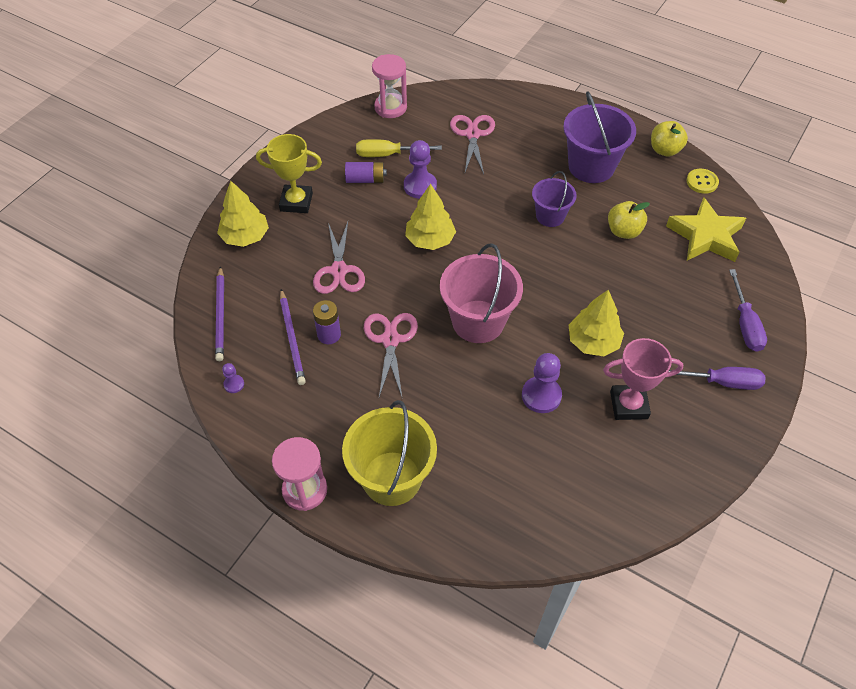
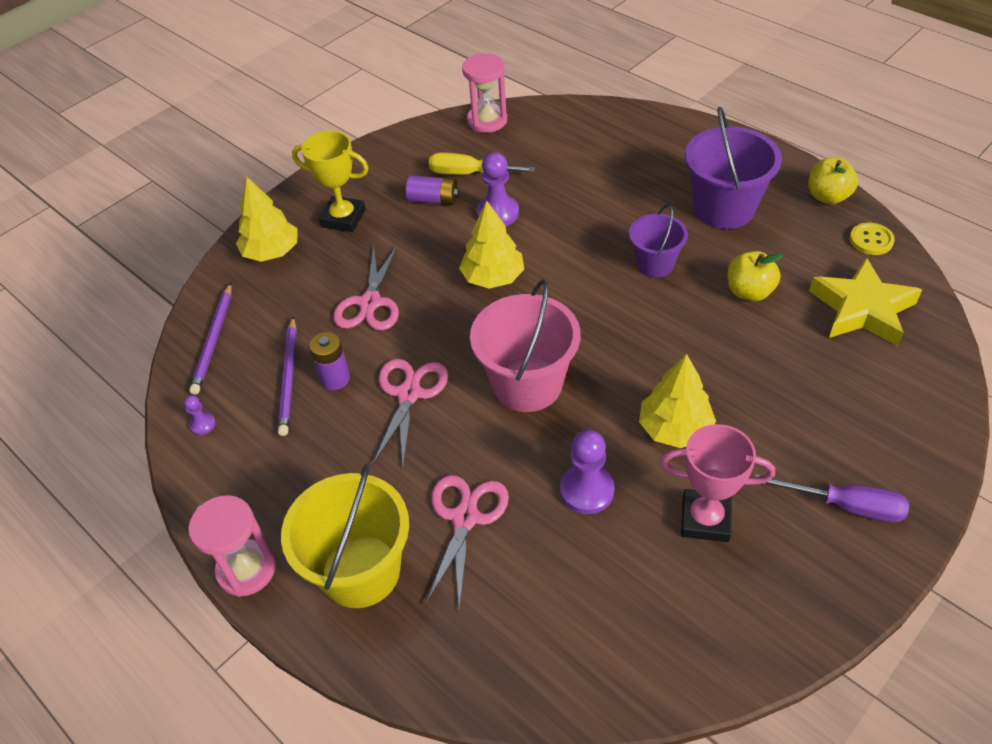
camera: 15 degrees right, 5 degrees down
pink scissors [450,115,495,174] -> pink scissors moved to [425,475,509,610]
purple screwdriver [729,269,767,352] -> none

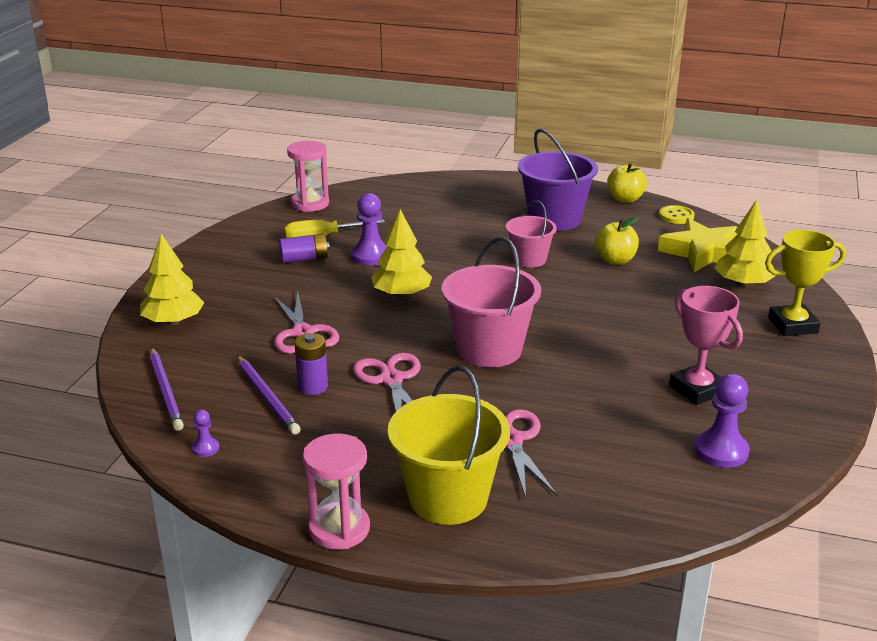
camera: 30 degrees left, 20 degrees down
yellow trophy [292,130,368,232] -> yellow trophy moved to [765,229,846,336]
purple pawn [560,430,615,514] -> purple pawn moved to [695,374,750,468]
purple bucket [629,204,688,277] -> pink bucket [506,200,557,268]
yellow tree [639,354,716,448] -> yellow tree moved to [714,200,776,287]
pink trophy [660,424,775,542] -> pink trophy turned 75 degrees clockwise [669,286,743,405]
purple screwdriver [755,474,909,522] -> none

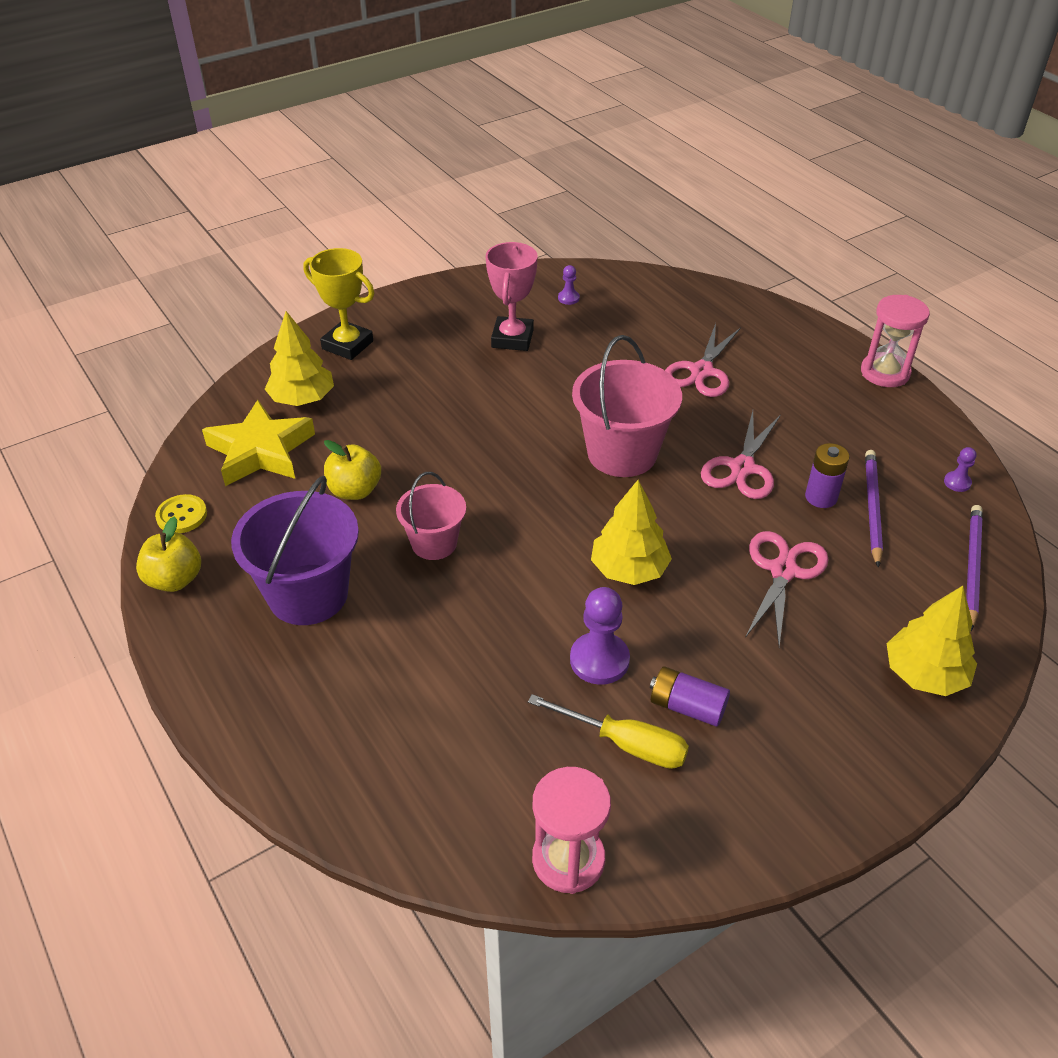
camera: 140 degrees left, 15 degrees up
yellow bucket [388,365,510,525] -> none
purple pawn [695,374,750,468] -> purple pawn [558,265,580,305], size x0.51

